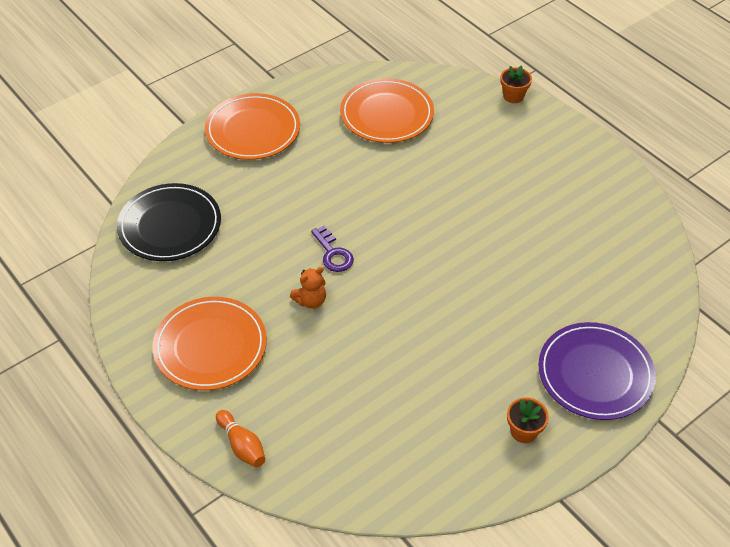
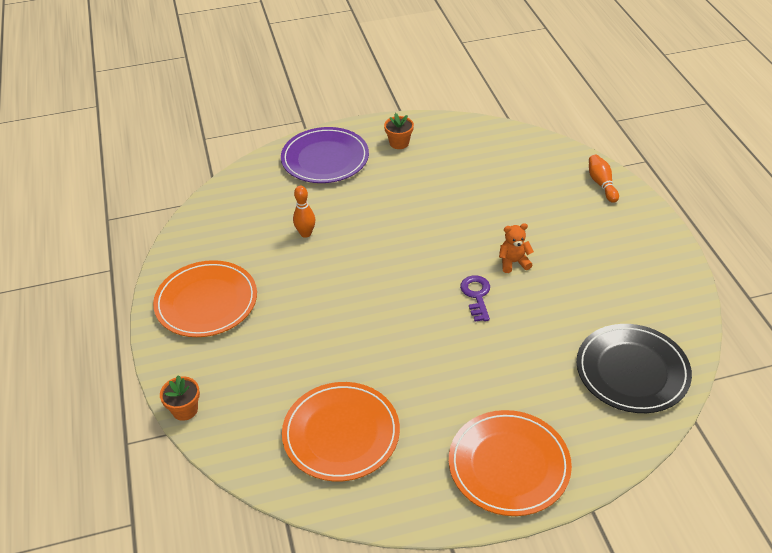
camera: 155 degrees left, 5 degrees down
orange plate [152,297,267,390] -> orange plate moved to [153,260,257,337]
none -> orange bowling pin [293,186,315,238]

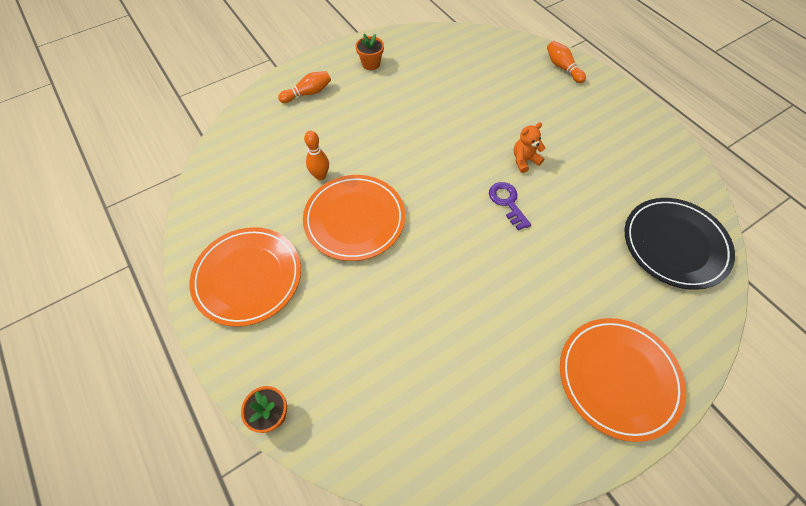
camera: 20 degrees left, 15 degrees up
purple plate [281,127,369,183] -> orange bowling pin [278,71,331,103]
orange plate [282,382,400,481] -> orange plate moved to [303,175,405,261]

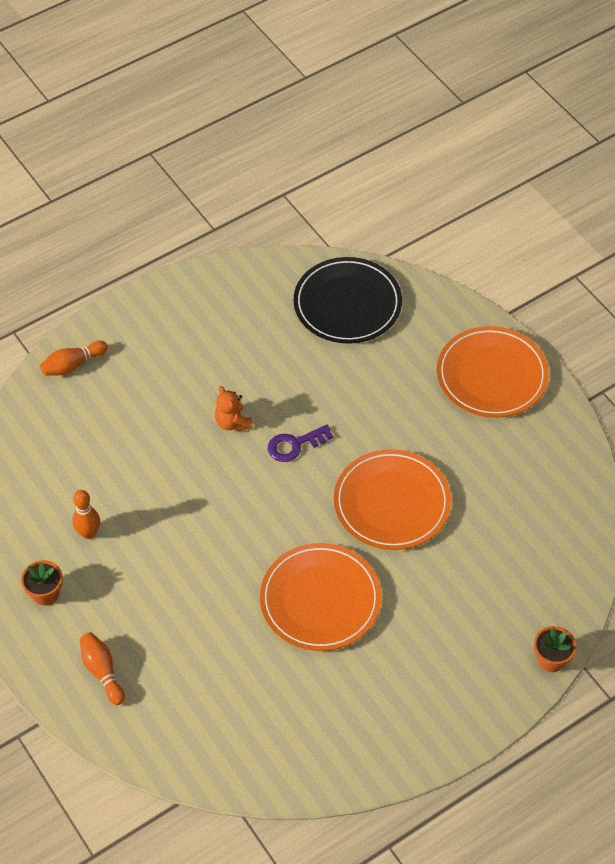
camera: 90 degrees left, 5 degrees down
orange plate [190,227,301,327] -> orange plate moved to [334,449,451,550]
orange bowling pin [304,131,329,180] -> orange bowling pin moved to [72,490,100,539]

